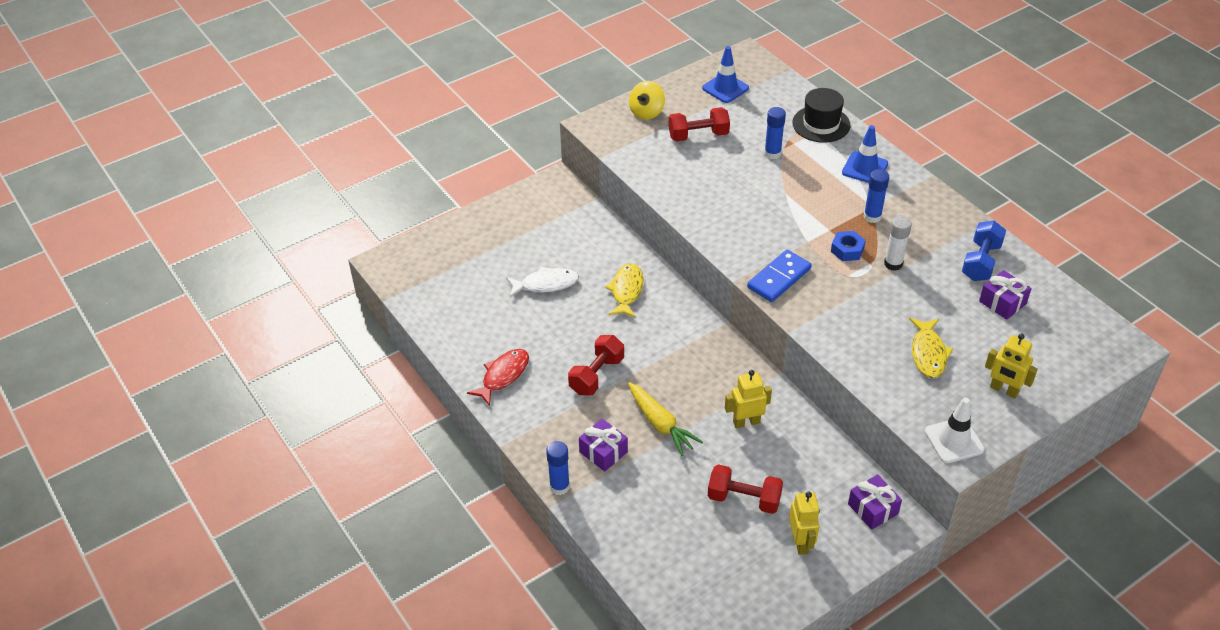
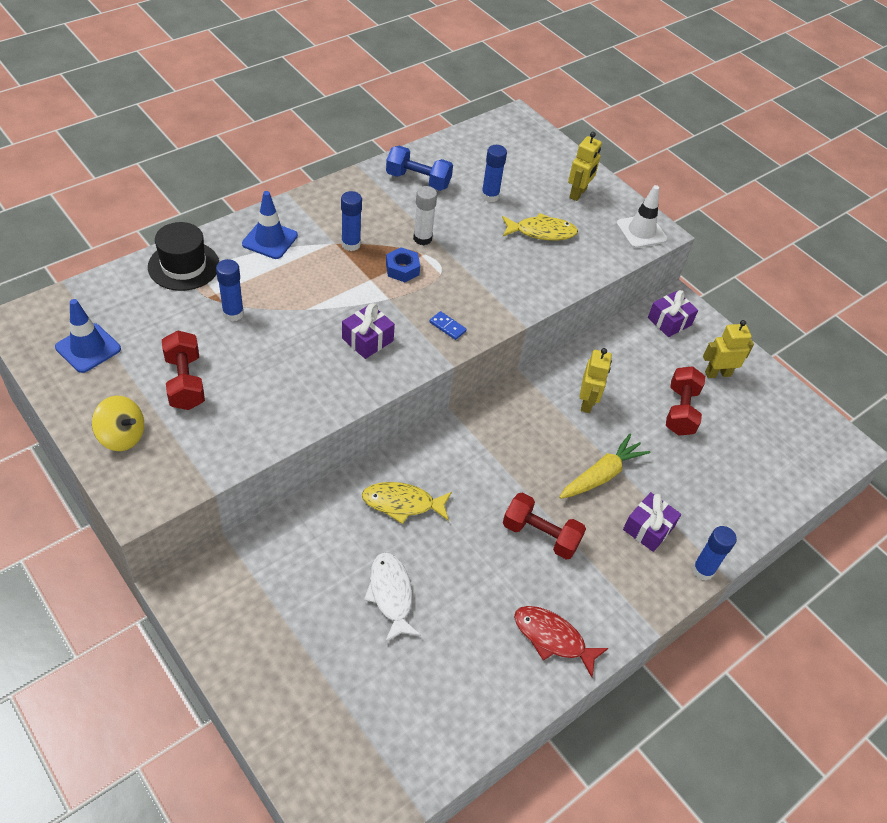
camera: 100 degrees left, 5 degrees up
yellow robot [725,370,772,428] -> yellow robot turned 150 degrees counterclockwise [579,348,612,413]
blue domino [747,250,812,302] -> blue domino [429,311,467,340], size x0.49
purple gift [979,270,1032,320] -> purple gift moved to [342,303,395,359]
none -> blue glue stick [481,145,507,202]

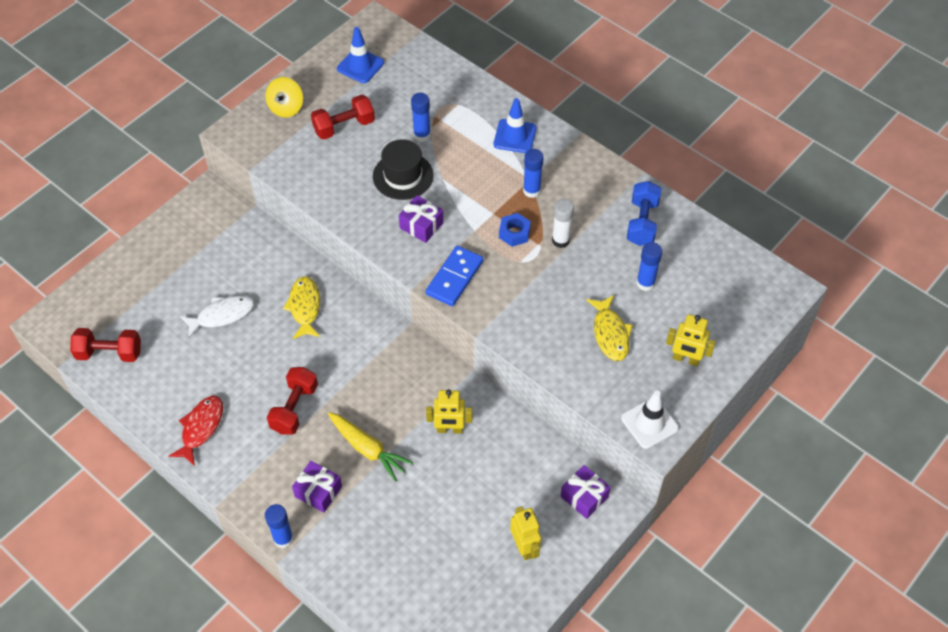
camera: 85 degrees right, 5 degrees up
black hat [148,222,219,291] -> black hat moved to [373,139,434,200]
blue domino [429,311,467,340] -> blue domino [426,245,484,306], size x2.04
red dumbbell [666,366,705,436] -> red dumbbell moved to [70,328,141,362]

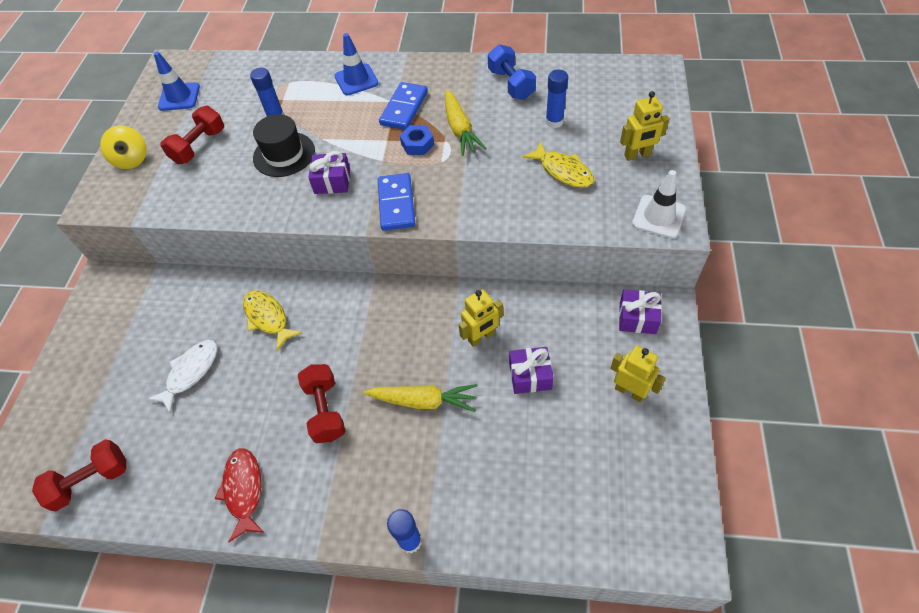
camera: 30 degrees left, 0 degrees up
purple gift [292,461,342,513] -> purple gift moved to [509,347,554,394]
blue glue stick [523,149,543,198] -> blue domino [379,82,428,130]
white glue stick [552,199,574,248] -> yellow carrot [445,90,487,156]

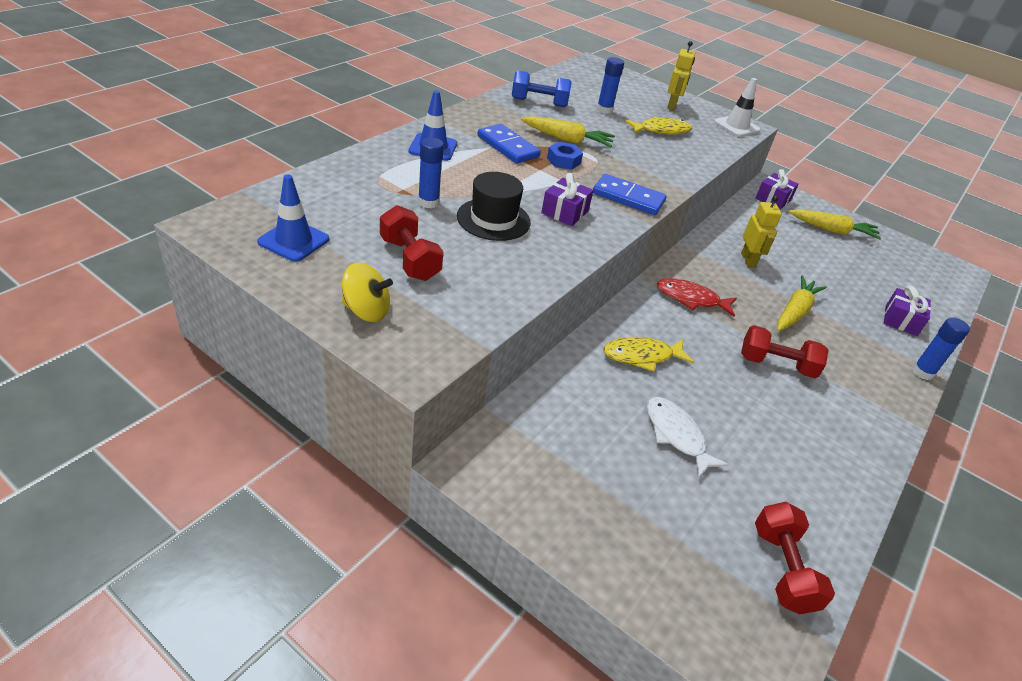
camera: 70 degrees left, 15 degrees down
red fish [215,448,264,542] -> red fish moved to [657,278,737,317]
purple gift [509,347,554,394] -> purple gift moved to [884,285,931,336]
yellow robot [610,345,666,403] -> yellow carrot [789,209,881,239]

